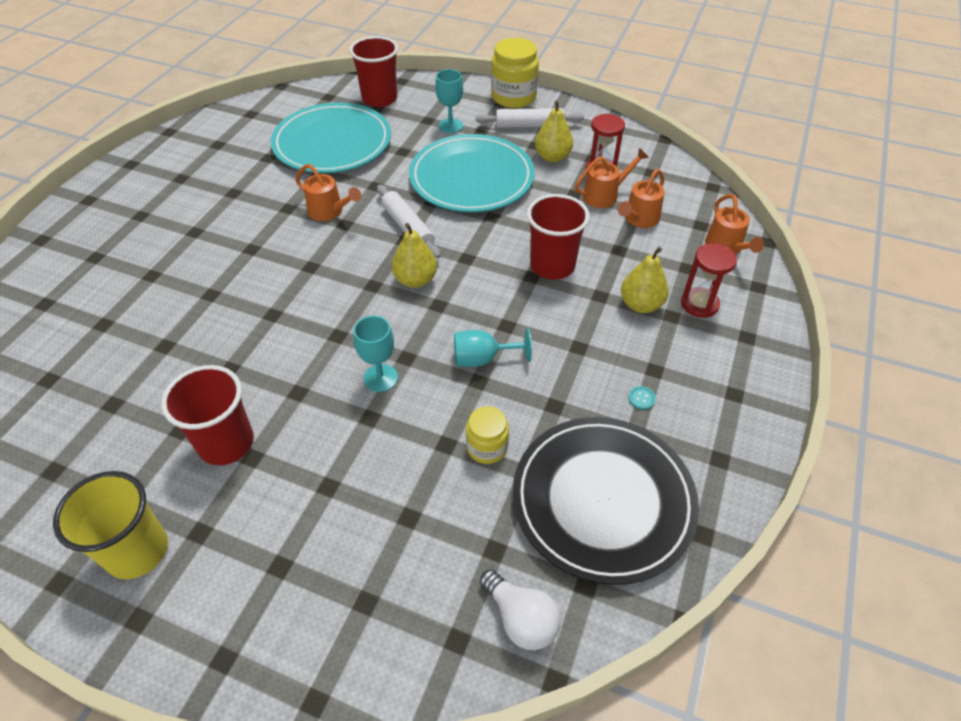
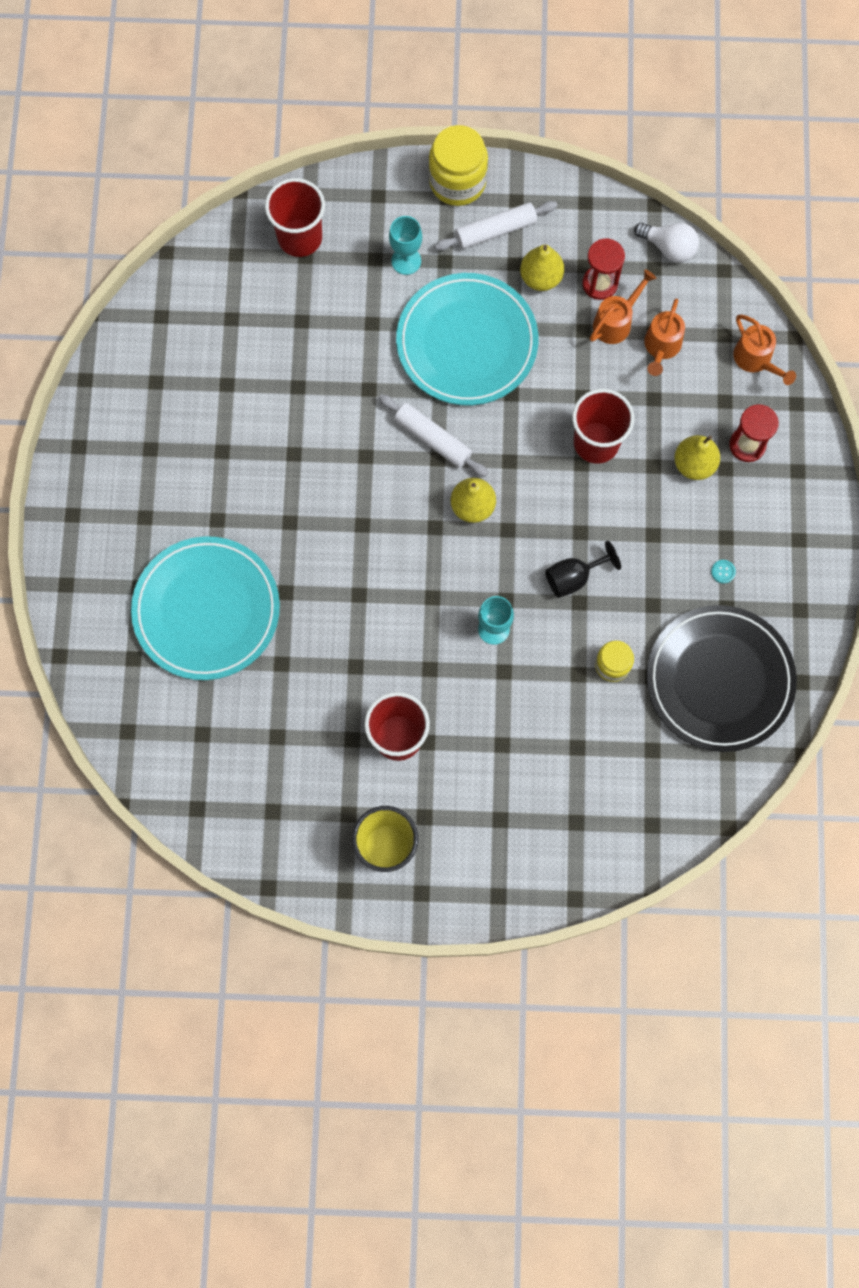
camera: 20 degrees left, 25 degrees up
turquoise plate [271,102,391,173] -> turquoise plate moved to [131,536,280,680]
orange watering can [295,164,361,221] -> none
turquoise goblet [454,328,532,367] -> black goblet [545,541,621,598]
white light bulb [480,569,561,650] -> white light bulb moved to [634,223,699,263]

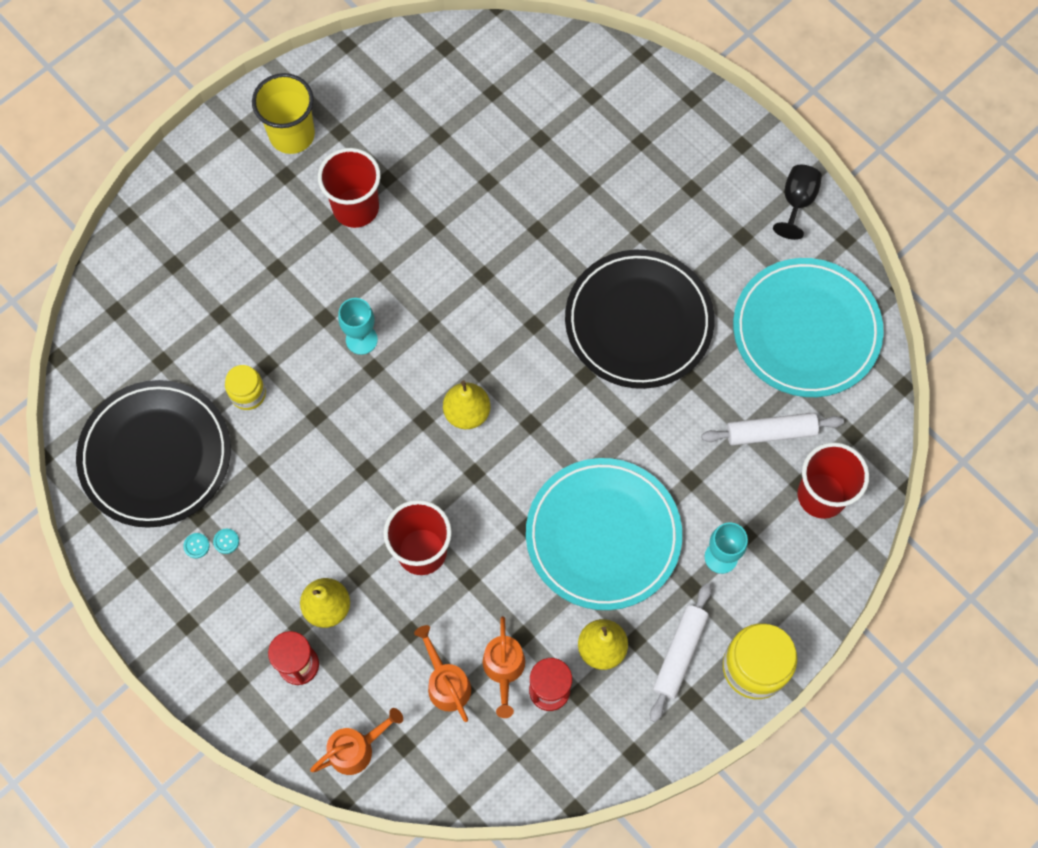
camera: 135 degrees right, 5 degrees down
turquoise plate [131,536,280,680] -> turquoise plate moved to [733,258,884,397]
white rolling pin [379,394,488,477] -> white rolling pin moved to [701,413,844,446]
black goblet [545,541,621,598] -> black goblet moved to [773,165,822,240]
white light bulb [634,223,699,263] -> none
orange watering can [733,315,796,385] -> orange watering can turned 135 degrees clockwise [310,708,403,775]
none -> turquoise button [183,533,210,559]
none -> black plate [565,250,714,389]

